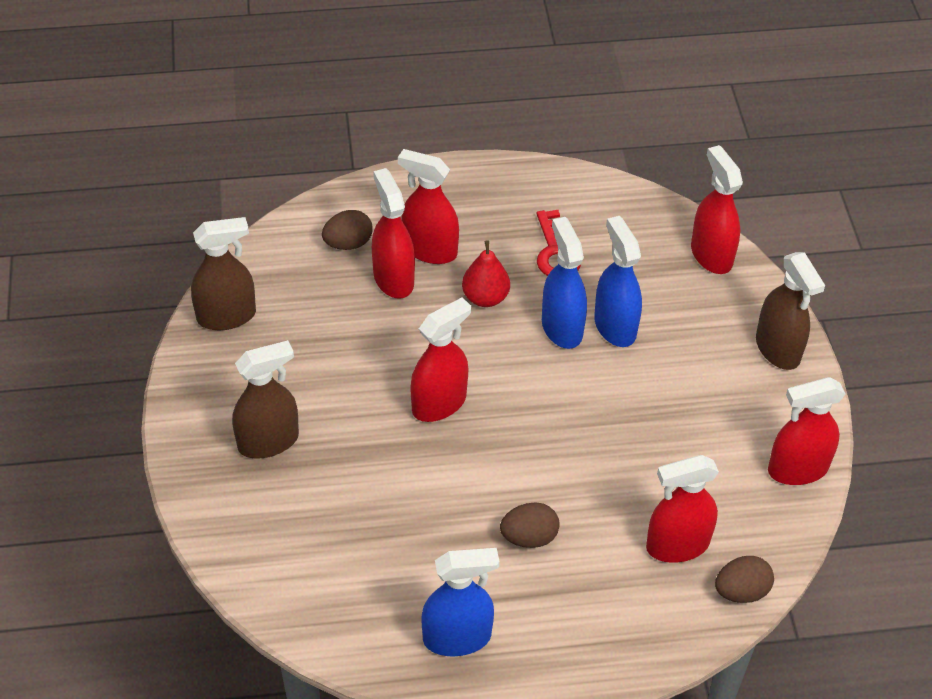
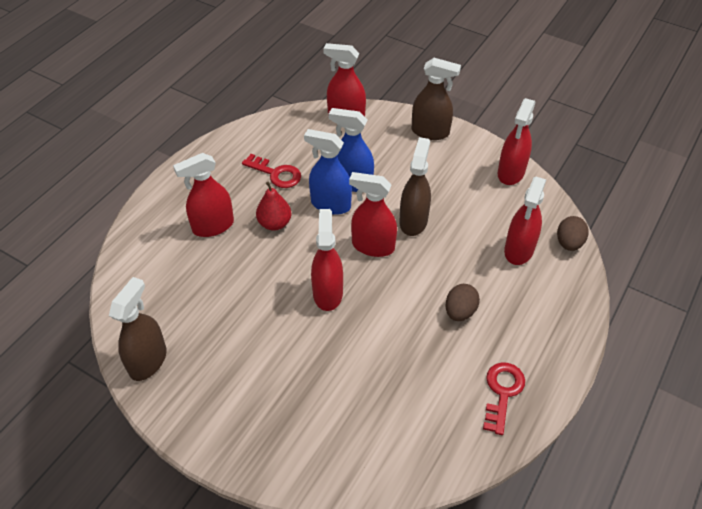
camera: 50 degrees left, 0 degrees up
brown spray bottle [232,340,299,459] -> brown spray bottle moved to [400,137,431,236]
brown egg [322,210,373,250] -> none
red spray bottle [372,168,415,299] -> red spray bottle moved to [349,172,397,257]
blue spray bottle [422,548,499,656] -> red key [483,362,525,435]

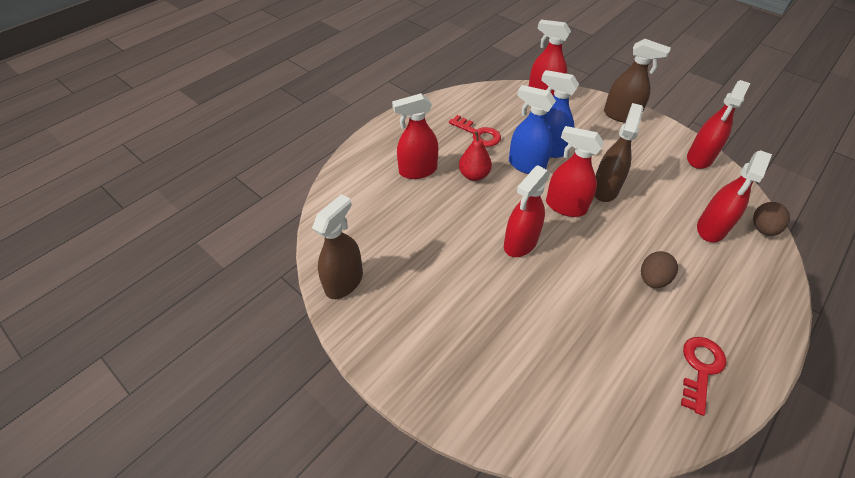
camera: 10 degrees right, 0 degrees up
red spray bottle [311,209,343,311] -> red spray bottle turned 150 degrees counterclockwise [504,165,551,257]

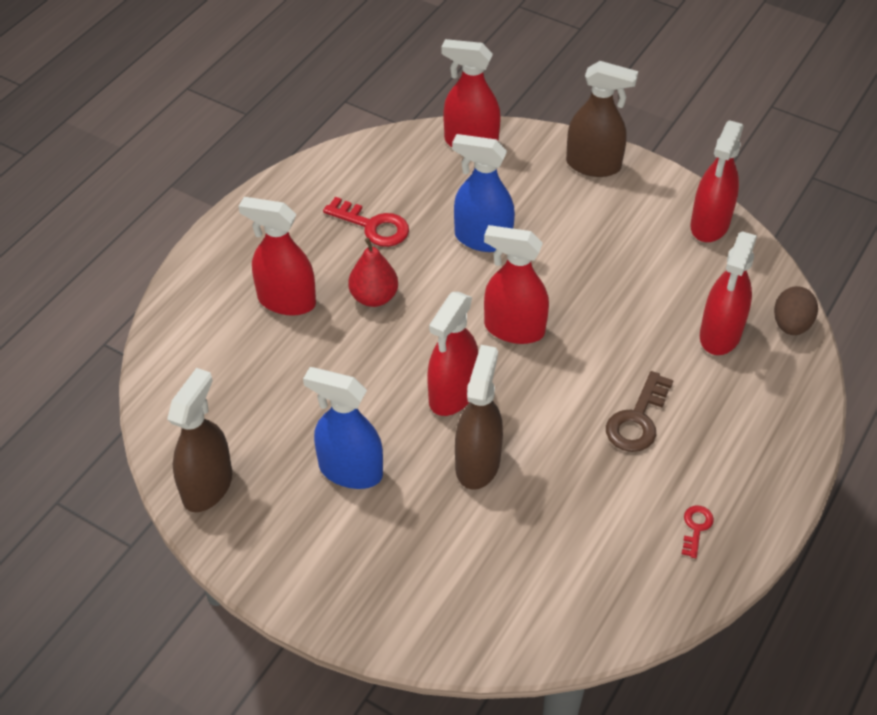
camera: 10 degrees left, 0 degrees up
red spray bottle [392,93,438,179] -> red spray bottle turned 45 degrees clockwise [238,197,316,316]
blue spray bottle [509,85,556,174] -> blue spray bottle moved to [303,367,383,489]
brown spray bottle [595,103,643,202] -> brown spray bottle moved to [455,345,503,490]
brown egg [641,251,678,288] -> brown key [606,371,674,452]
red key [681,337,726,416] -> red key [682,505,714,558], size x0.55

